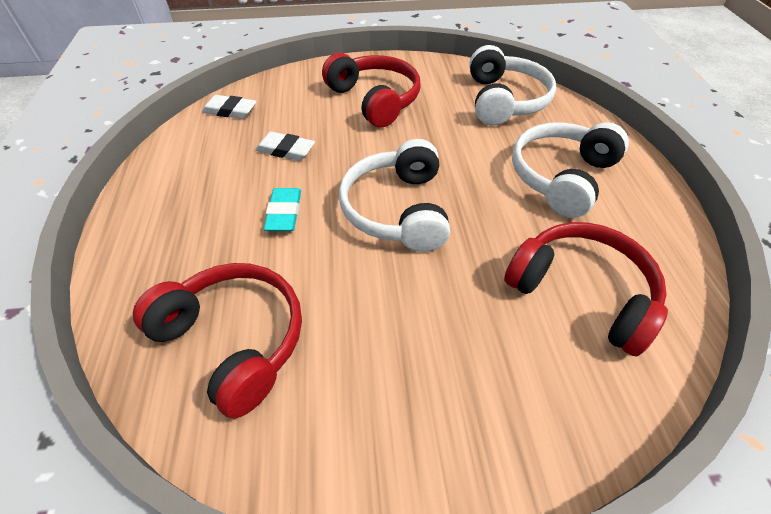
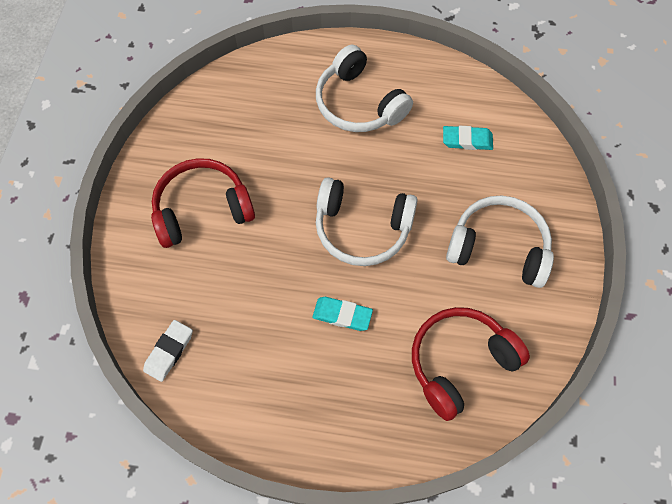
camera: 75 degrees left, 15 degrees up
white eraser [255,132,315,161] -> none
white headphones [469,45,556,126] -> white headphones moved to [446,196,554,288]
red headphones [504,222,668,357] -> turquoise eraser [443,126,493,150]

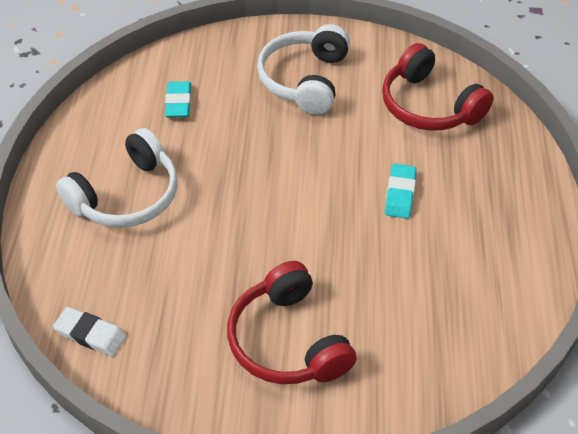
camera: 95 degrees left, 15 degrees down
white eraser [143,320,193,382] -> white eraser moved to [53,307,126,356]
white headphones [316,177,418,266] -> none

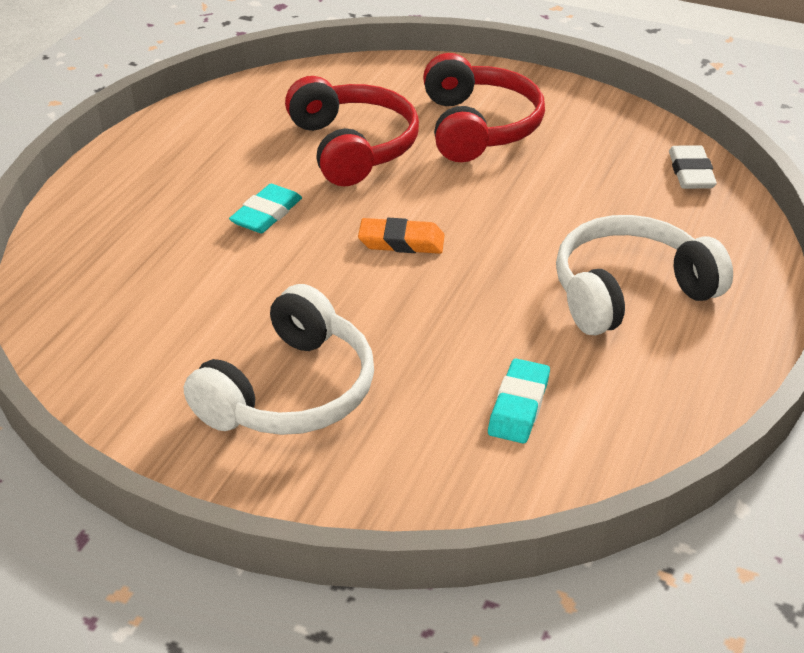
camera: 160 degrees left, 10 degrees down
white eraser [53,307,126,356] -> white eraser turned 45 degrees clockwise [669,145,717,189]
red headphones [382,43,494,131] -> red headphones moved to [285,76,419,186]
none -> orange eraser [358,218,445,254]

